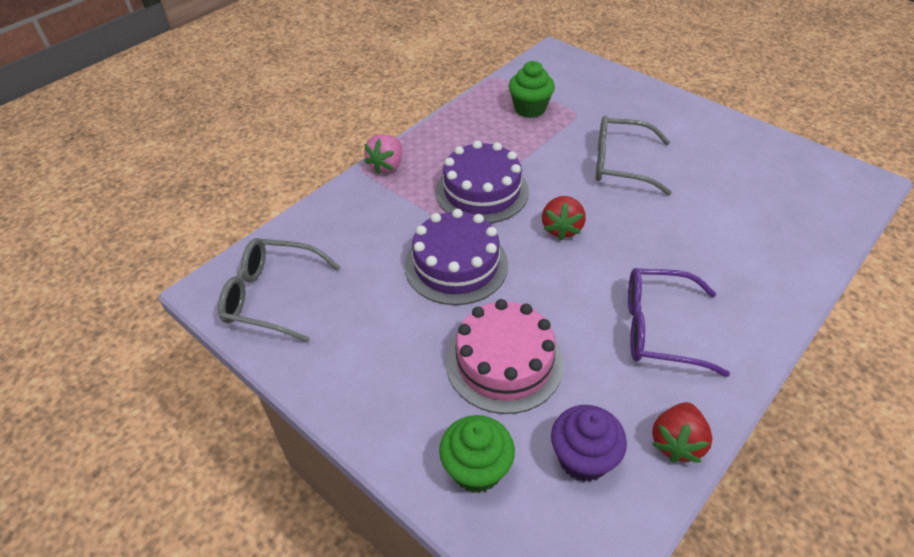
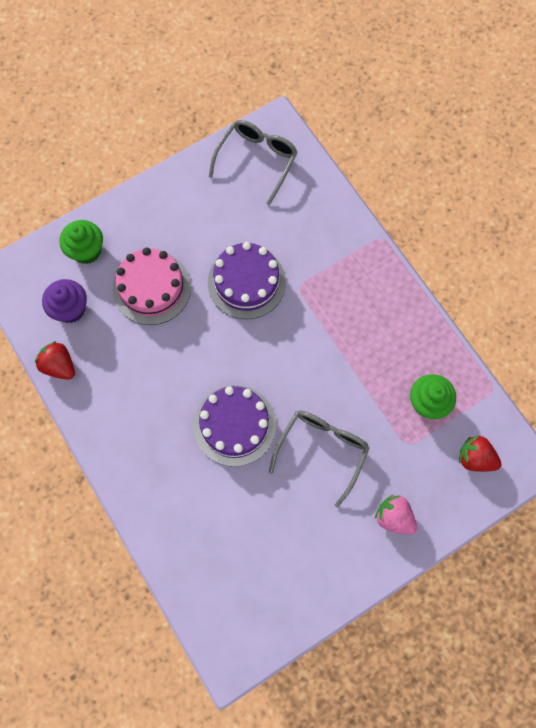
camera: 105 degrees right, 25 degrees up
pink strawberry [364,134,402,174] -> pink strawberry moved to [375,495,417,535]
purple cake [436,140,529,223] -> purple cake moved to [193,385,276,467]
red strawberry [542,196,586,240] -> red strawberry moved to [459,435,501,472]
purple glasses [628,268,730,377] -> none

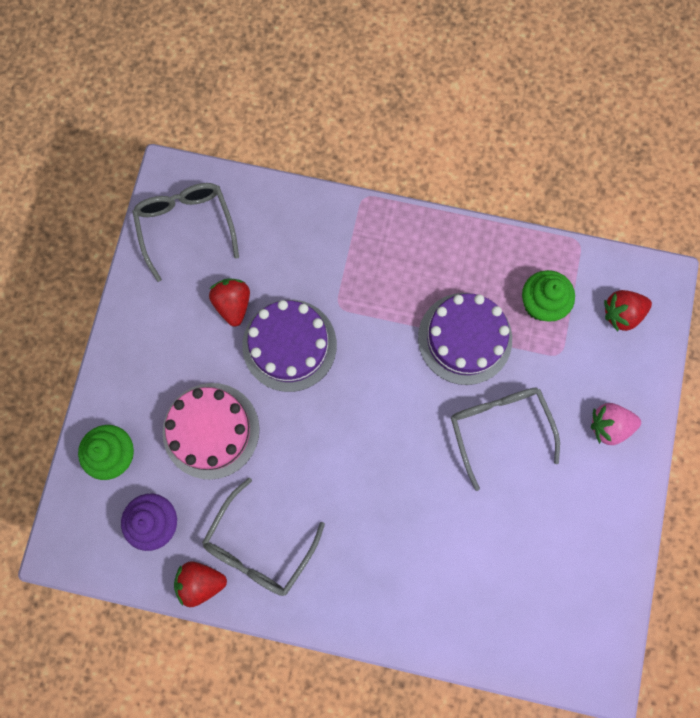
camera: 45 degrees left, 5 degrees up
purple cake [193,385,276,467] -> purple cake moved to [418,293,512,385]
none -> grey glasses [202,478,325,596]
none -> red strawberry [209,278,250,327]

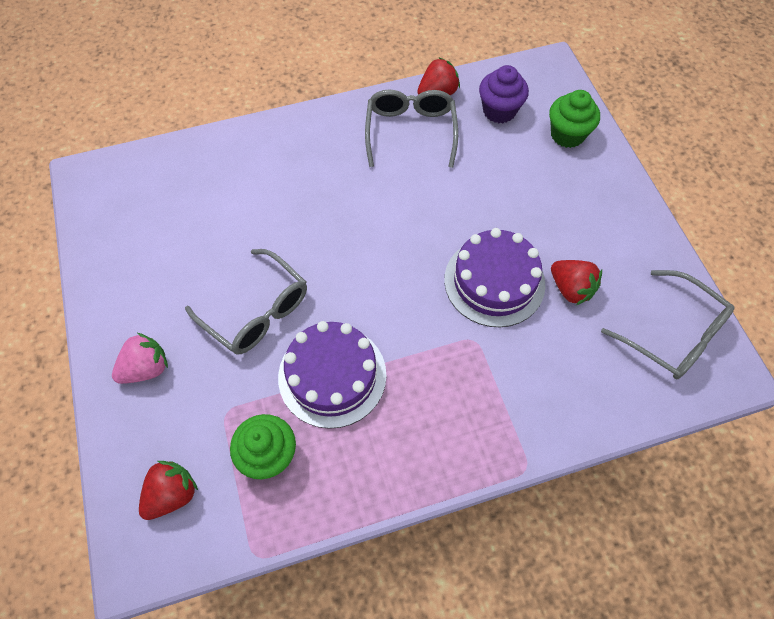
camera: 150 degrees right, 15 degrees down
pink cake [163,383,260,480] -> none

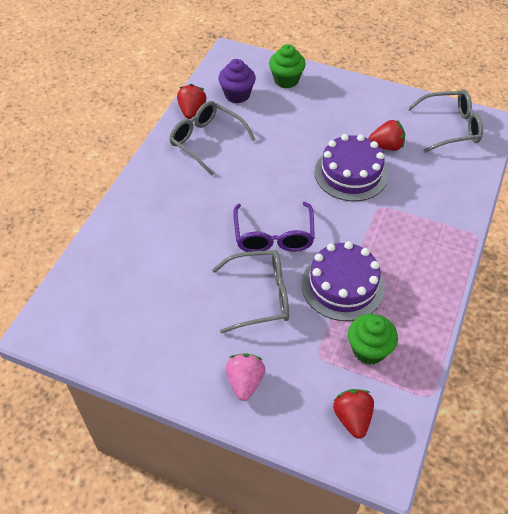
camera: 50 degrees left, 10 degrees down
none -> purple glasses [233,202,315,252]

